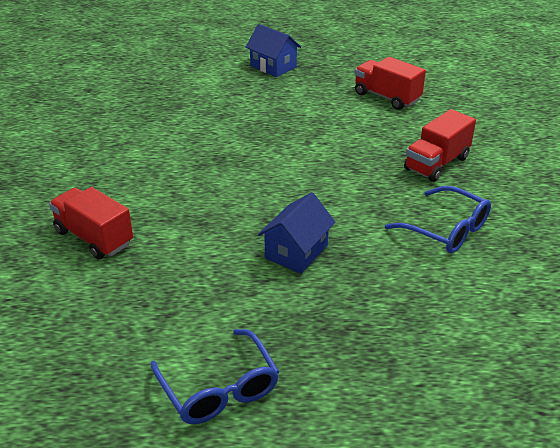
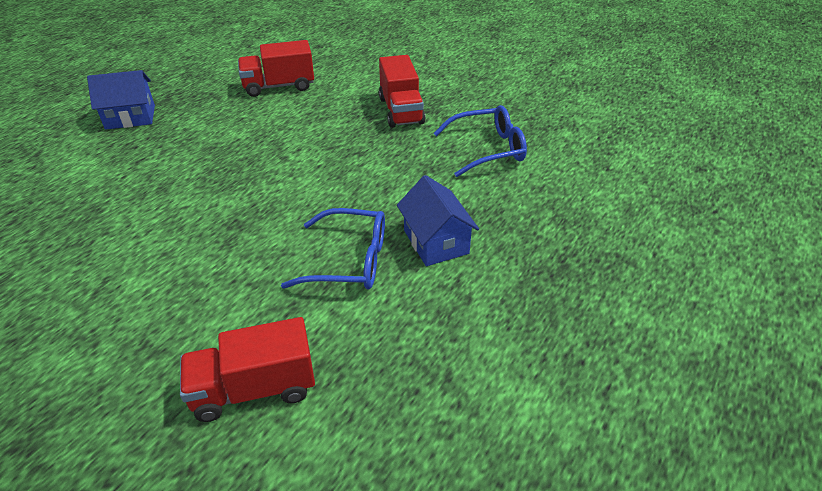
camera: 55 degrees left, 5 degrees up
blue glasses [151,329,279,424] -> blue glasses moved to [281,208,385,290]

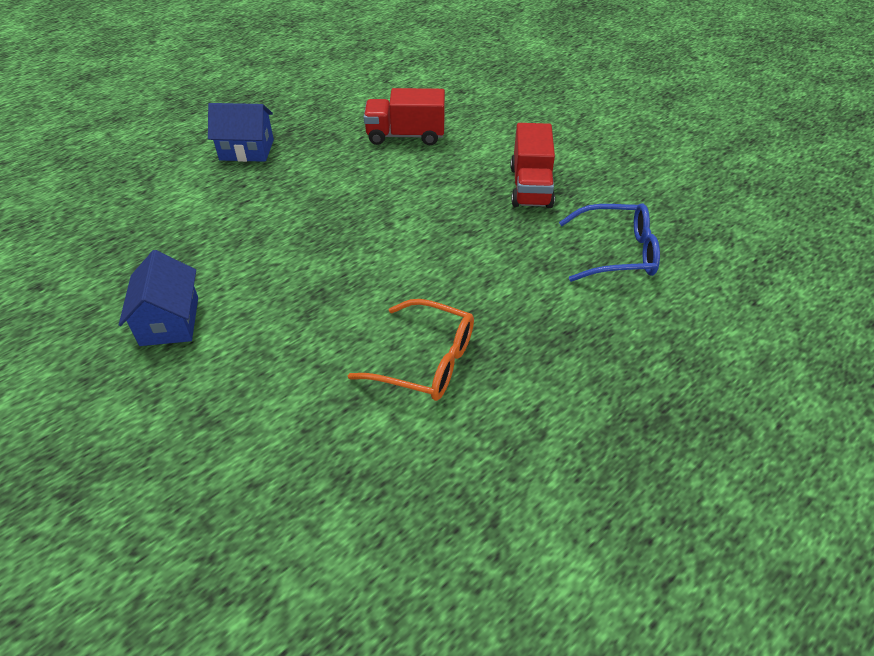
camera: 15 degrees right, 5 degrees up
red truck [180,317,315,422] -> none
blue glasses [281,208,385,290] -> orange glasses [348,299,474,401]
blue house [397,175,479,266] -> blue house moved to [119,250,198,346]

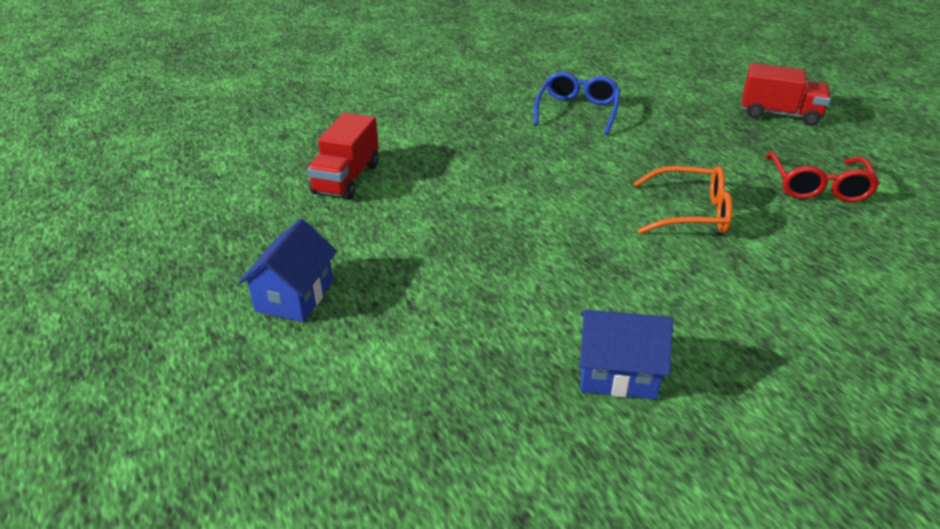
camera: 75 degrees left, 10 degrees down
orange glasses [348,299,474,401] -> orange glasses turned 60 degrees clockwise [633,166,733,234]
red truck [510,123,555,208] -> red truck moved to [742,63,831,126]
none -> red glasses [766,151,880,202]

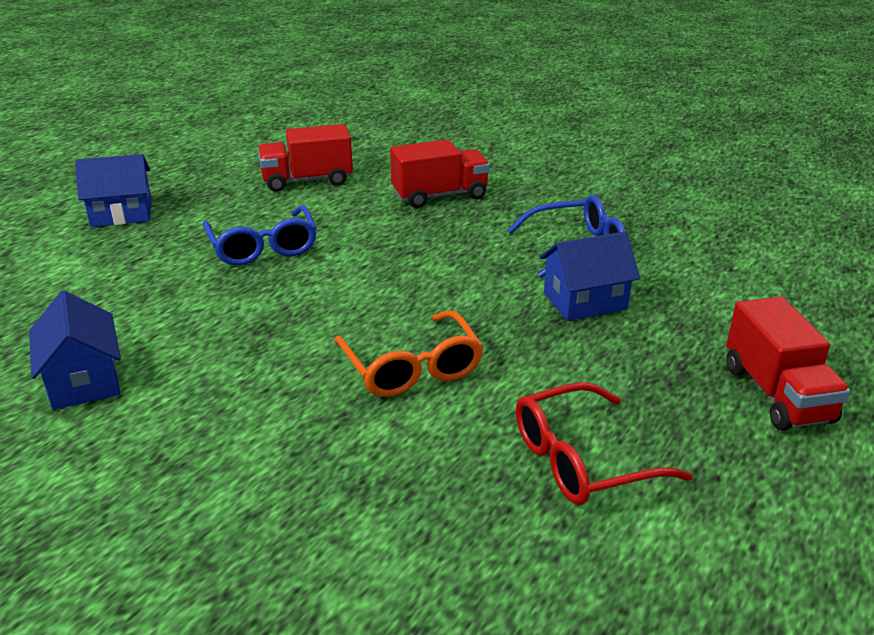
camera: 60 degrees right, 5 degrees down
none -> blue glasses [202,205,317,265]
none -> red truck [390,140,490,208]
none -> blue house [540,232,640,321]

